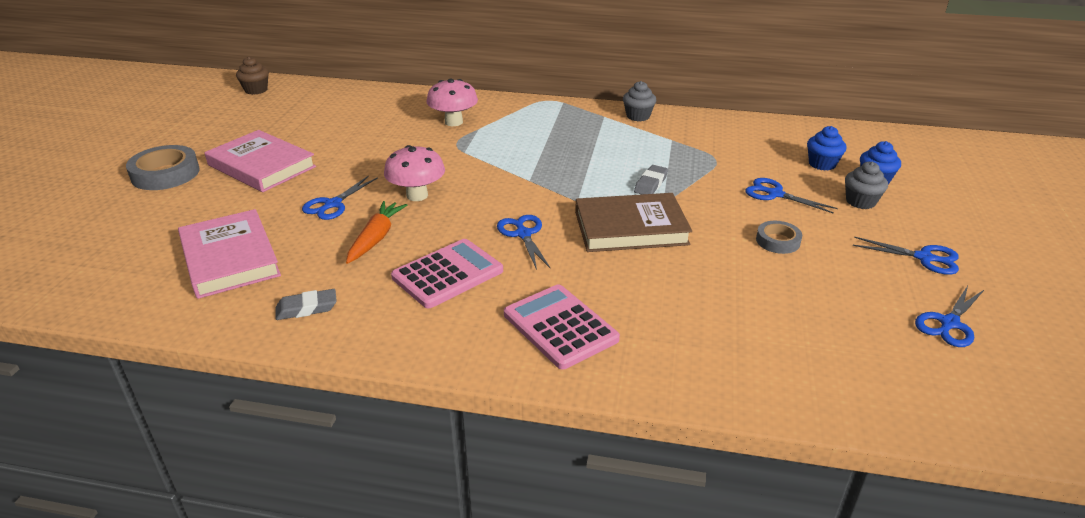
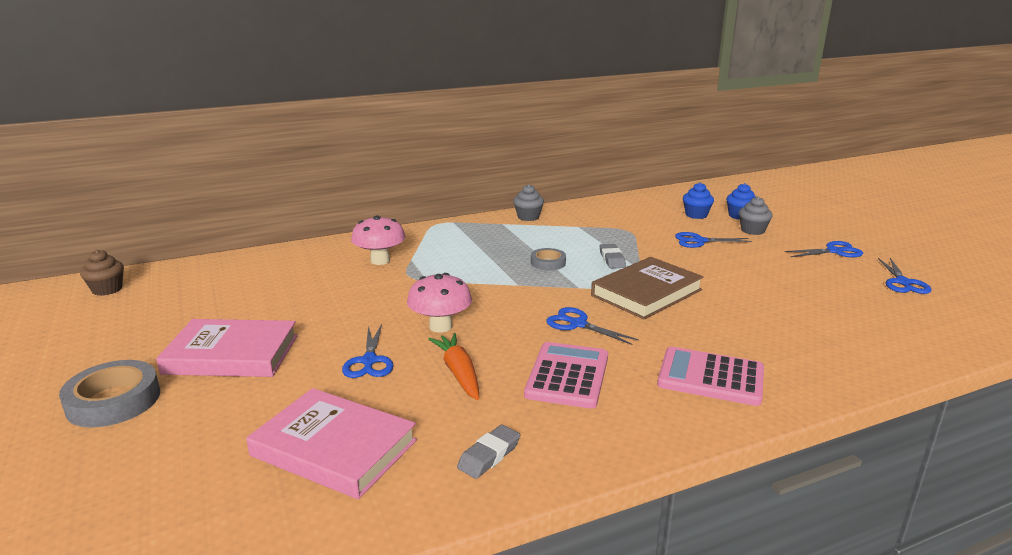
camera: 35 degrees left, 10 degrees down
grey tape [756,221,802,254] -> grey tape moved to [531,248,566,271]

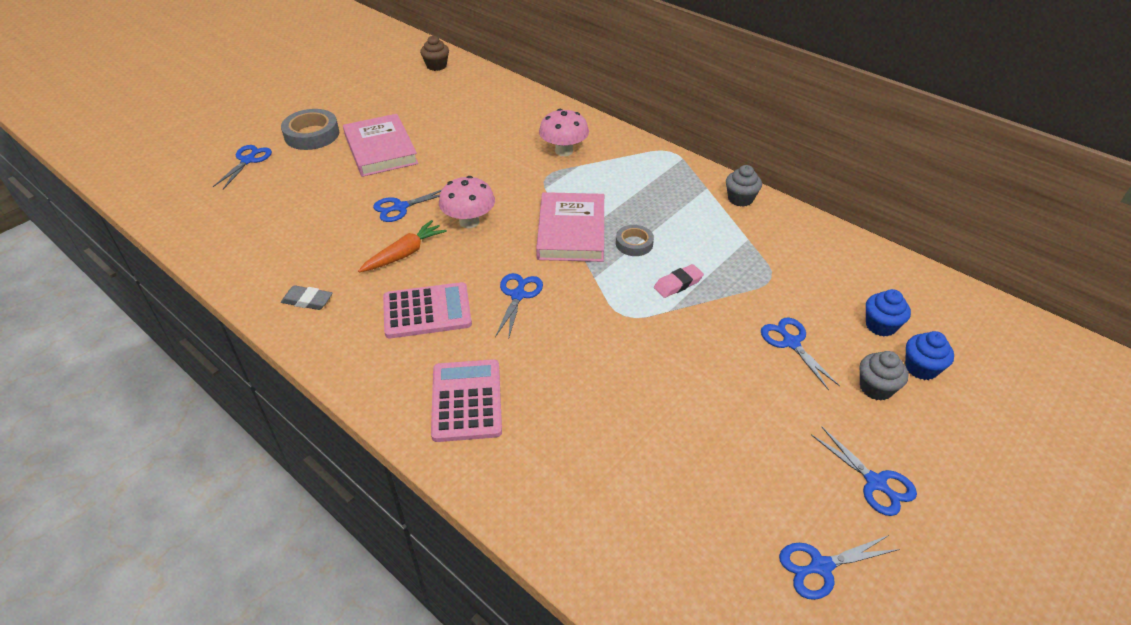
camera: 65 degrees right, 20 degrees up
pink book [246,388,417,499] -> pink book moved to [536,192,604,262]
brown book [591,257,704,320] -> none
grey eraser [600,244,626,269] -> pink eraser [654,264,704,298]
none -> blue scissors [213,145,272,189]

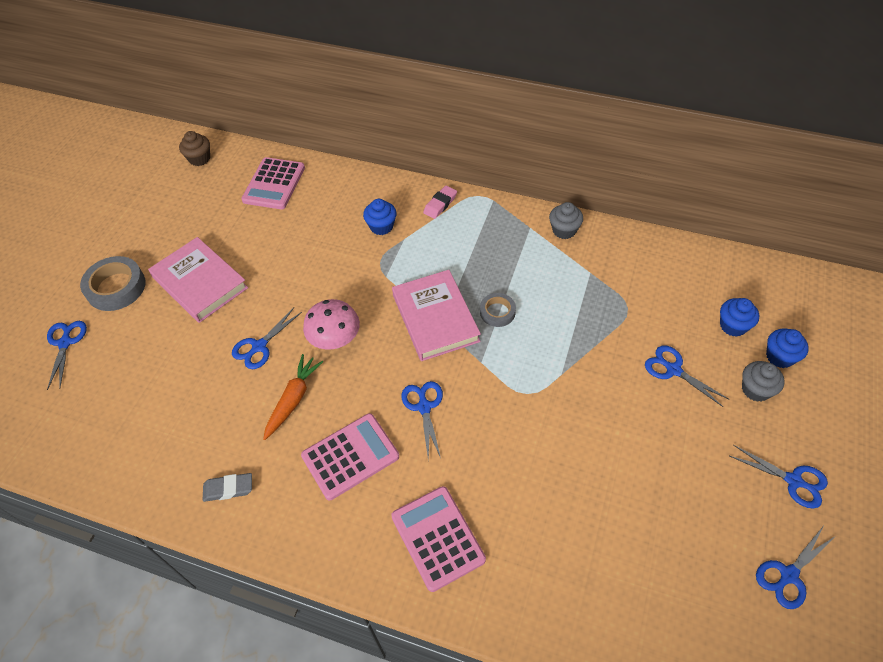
camera: 20 degrees left, 10 degrees up
pink mushroom [539,109,589,156] -> blue cupcake [363,199,397,235]
pink eraser [654,264,704,298] -> pink eraser moved to [423,185,457,219]
none -> pink calculator [241,157,305,209]

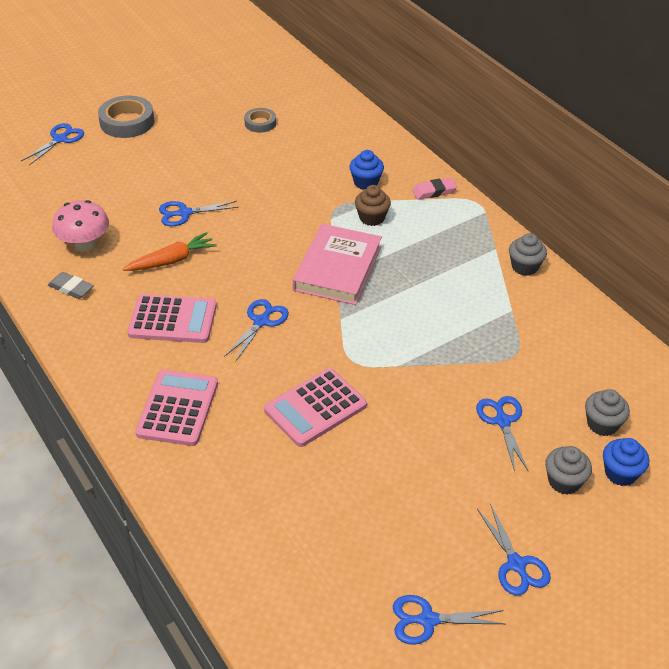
camera: 35 degrees right, 10 degrees down
pink book [148,237,248,323] -> none
brown cupcake [179,131,210,166] -> brown cupcake moved to [355,185,391,226]
pink calculator [241,157,305,209] -> pink calculator moved to [264,368,367,447]
pink mushroom [303,299,360,350] -> pink mushroom moved to [52,200,109,252]
grey tape [480,293,516,327] -> grey tape moved to [244,108,276,133]
blue cupcake [720,298,759,337] -> grey cupcake [585,389,630,436]

